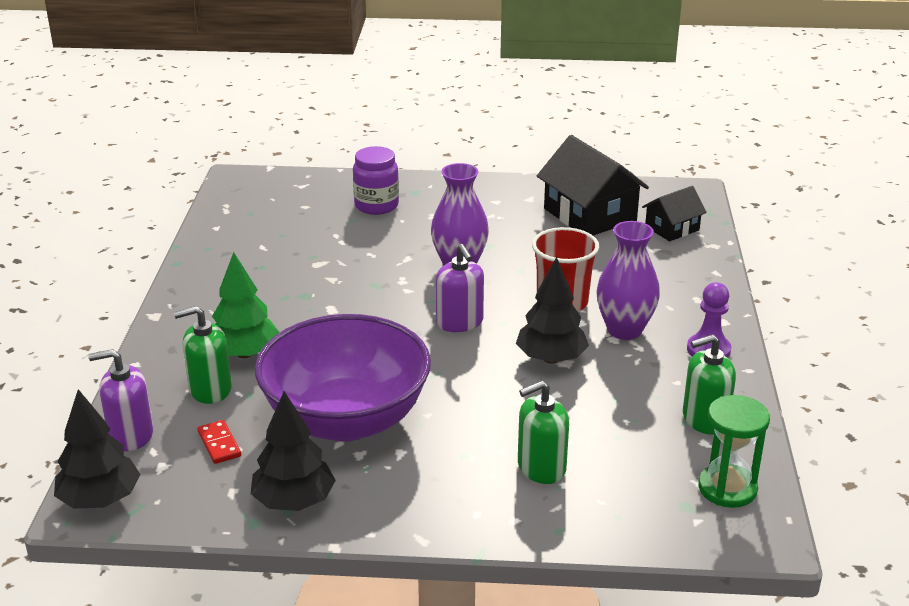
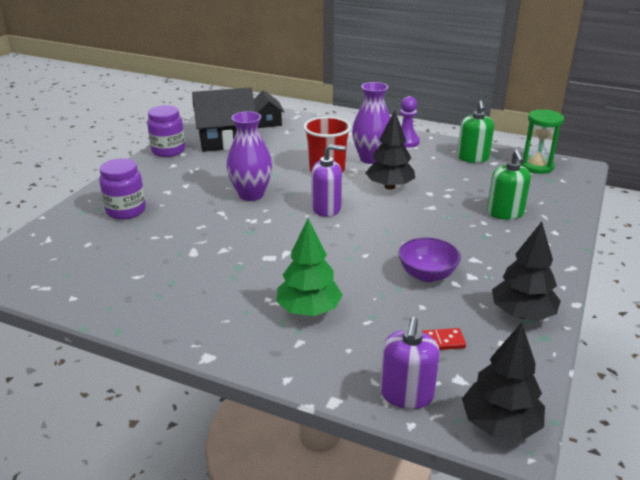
camera: 70 degrees left, 0 degrees up
green soap dispenser [174,306,232,404] -> none
purple bowl [255,314,431,441] -> purple bowl [398,238,461,282], size x0.45
none -> purple jar [147,105,185,157]

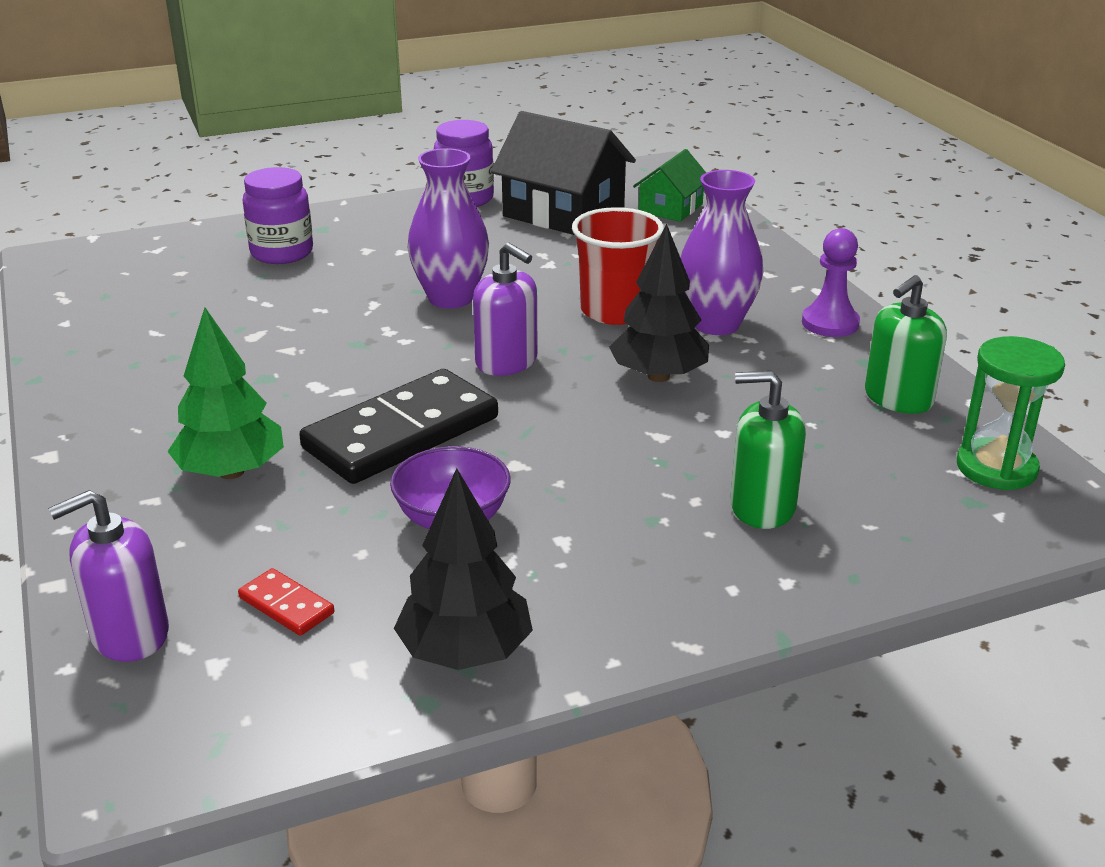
camera: 45 degrees right, 0 degrees up
black house [254,90,285,128] -> green house [633,149,706,222]
black tree [462,322,545,440] -> none
green soap dispenser [487,150,531,220] -> green soap dispenser turned 60 degrees clockwise [730,371,806,529]
none -> black domino [299,369,498,484]

